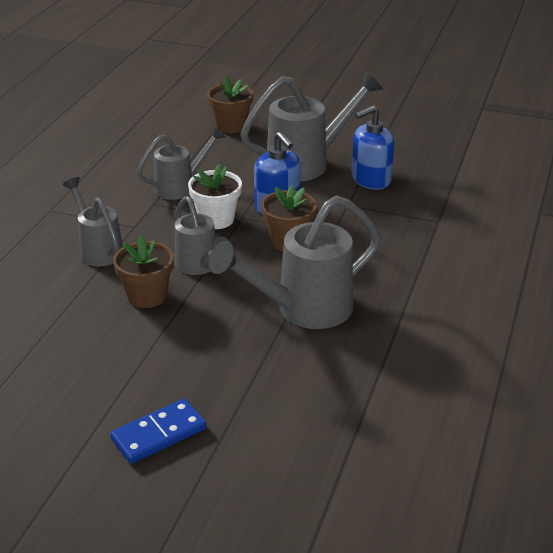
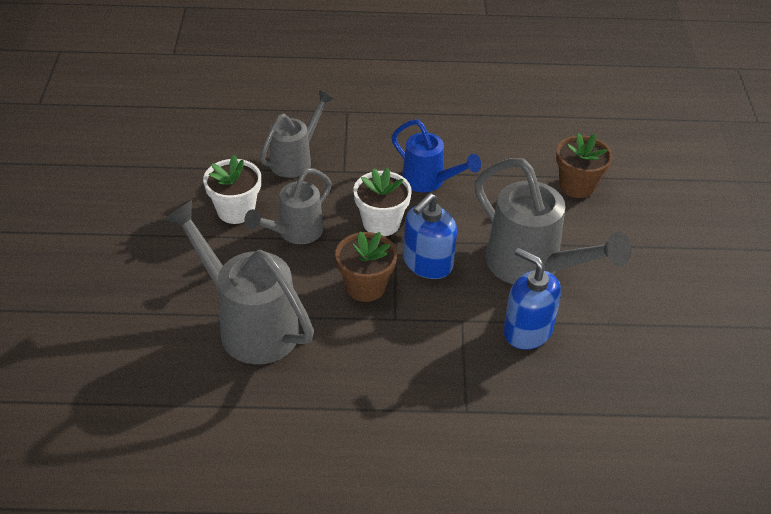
camera: 70 degrees right, 10 degrees up
blue domino [110,399,206,464] -> none
brown flower pot [113,235,174,308] -> white flower pot [203,155,261,224]
grey watering can [137,127,225,200] -> blue watering can [392,119,481,193]

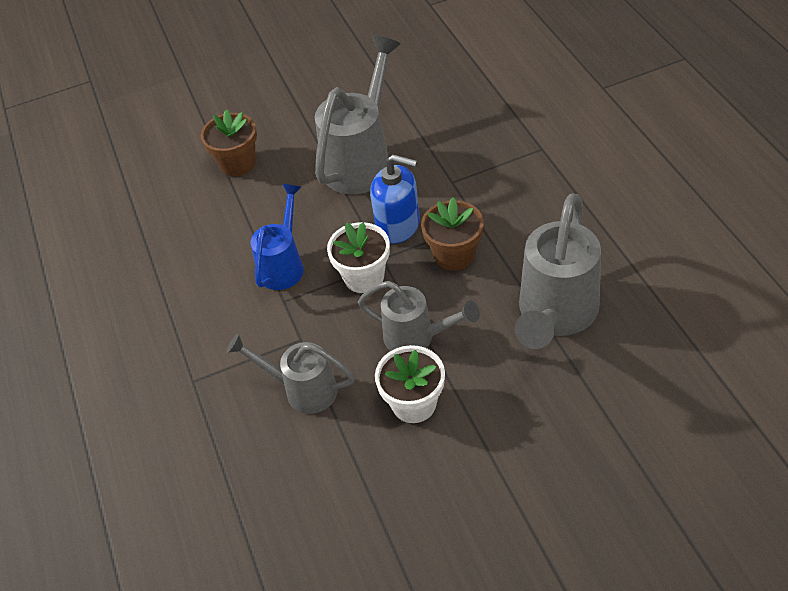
camera: 105 degrees left, 5 degrees up
blue soap dispenser [503,248,561,350] -> none

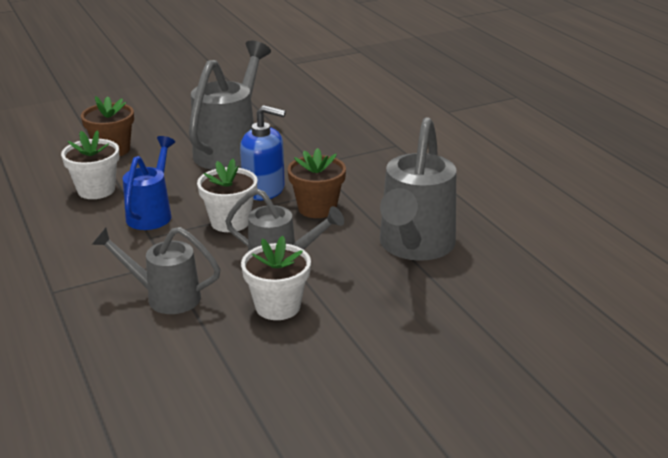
camera: 10 degrees left, 20 degrees down
none -> white flower pot [61,130,119,199]

